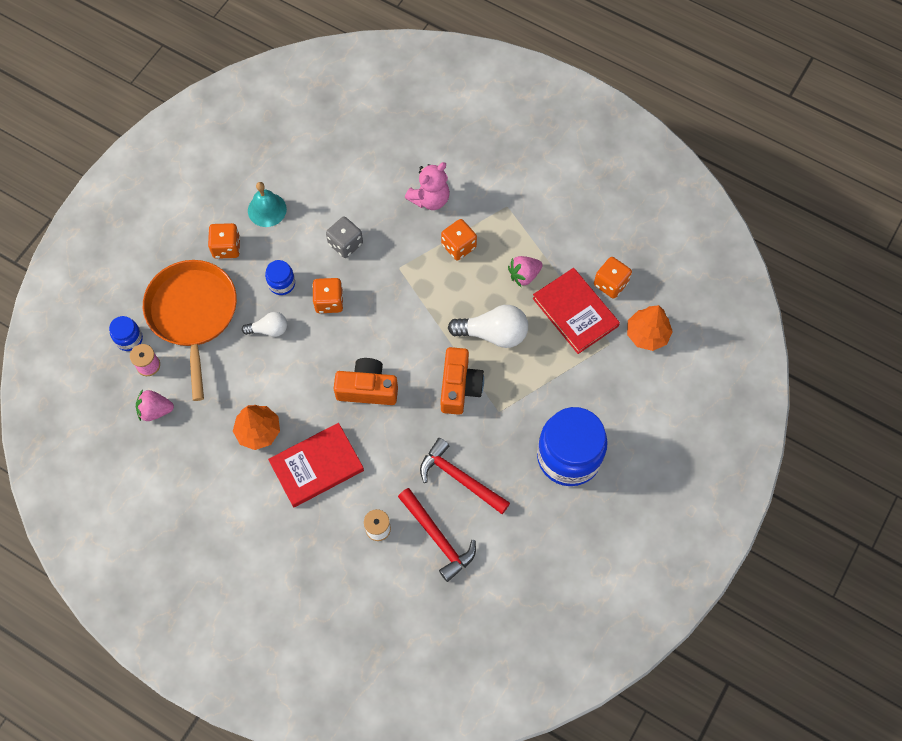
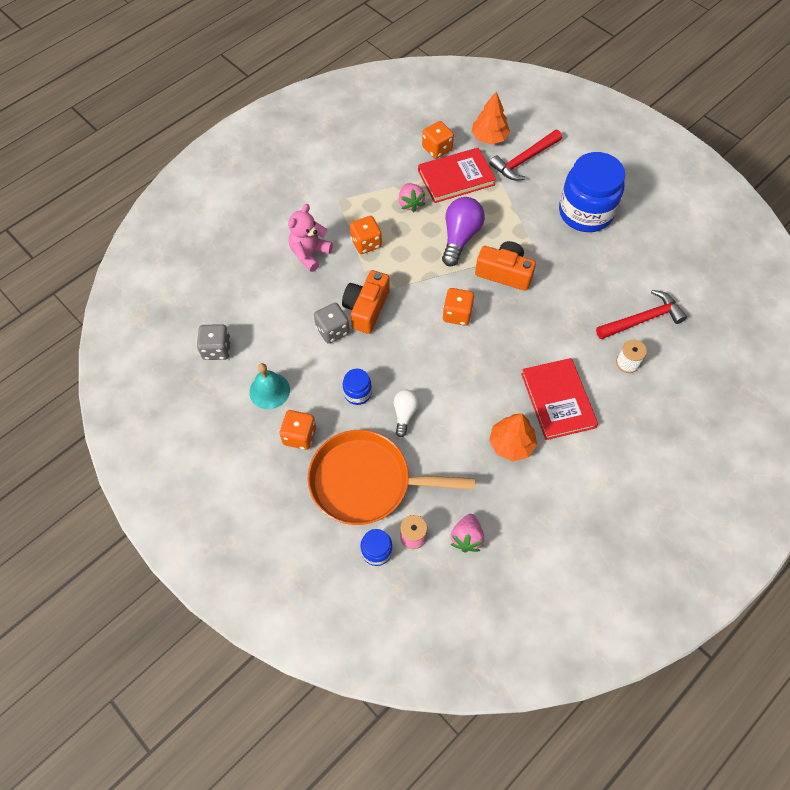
camera: 75 degrees left, 5 degrees down
orange dice [312,278,343,313] -> orange dice moved to [443,288,474,326]
orange camera [334,358,398,405] -> orange camera moved to [342,270,390,334]
pink teddy bear [405,162,450,210] -> pink teddy bear turned 120 degrees counterclockwise [288,204,333,272]
red hammer [420,438,510,514] -> red hammer moved to [490,130,562,180]
white light bulb [448,305,528,348] -> purple light bulb [442,197,485,266]
none -> grey dice [197,324,231,360]

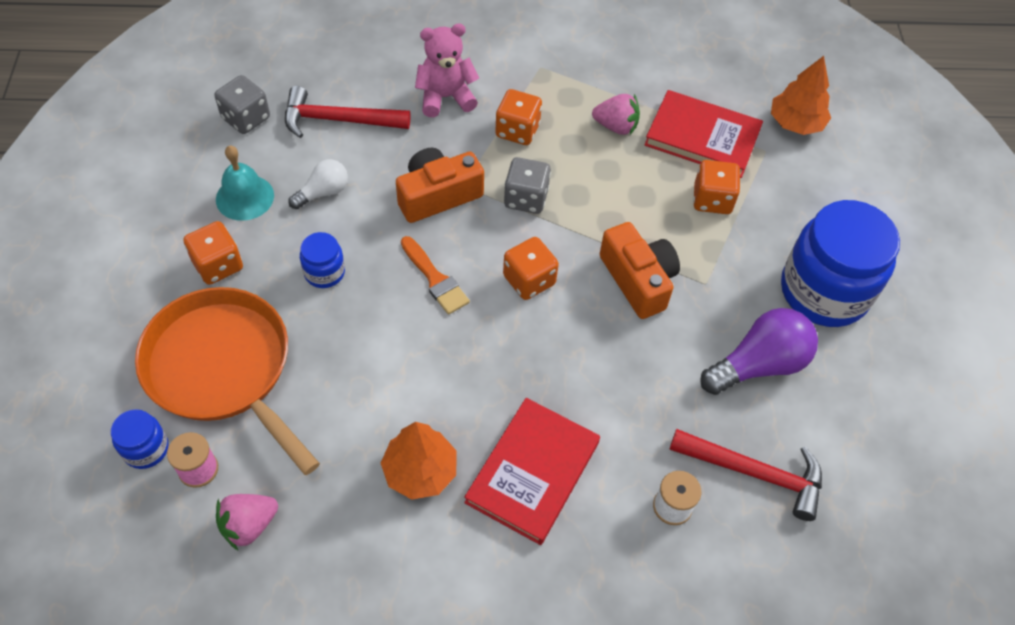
camera: 40 degrees right, 5 degrees down
grey dice [314,303,350,344] -> grey dice moved to [504,157,551,214]
white light bulb [393,390,419,437] -> white light bulb moved to [288,159,348,209]
pink strawberry [399,183,425,212] -> pink strawberry turned 105 degrees counterclockwise [592,94,640,135]
orange dice [422,121,454,159] -> orange dice moved to [693,160,740,214]
purple light bulb [442,197,485,266] -> purple light bulb moved to [700,308,818,395]
red hammer [490,130,562,180] -> red hammer moved to [285,86,411,138]
none -> orange brush [401,236,470,315]

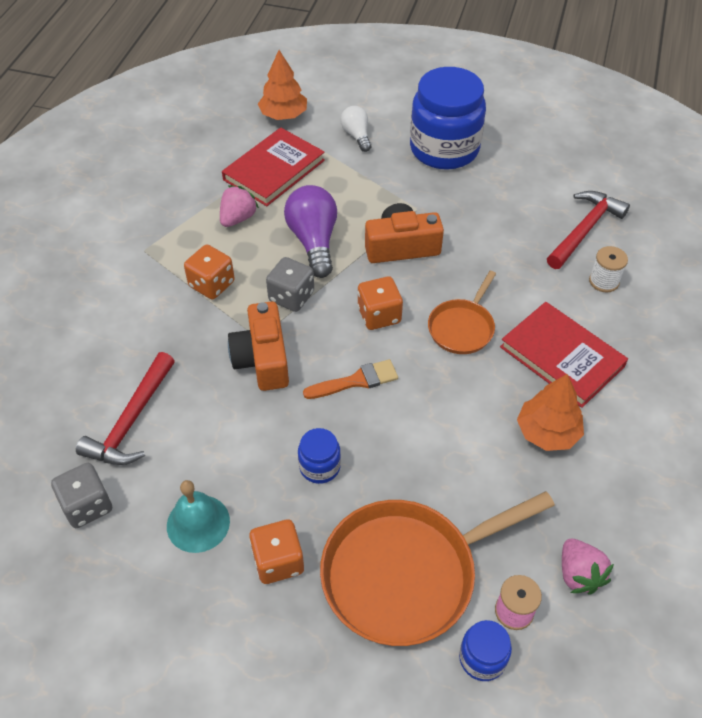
camera: 70 degrees left, 5 degrees down
white light bulb [288,159,348,209] -> white light bulb moved to [341,106,371,152]
pink teddy bear [415,24,479,117] -> none
orange dice [693,160,740,214] -> none
purple light bulb [700,308,818,395] -> purple light bulb moved to [284,185,337,278]
none -> orange pan [428,271,496,354]

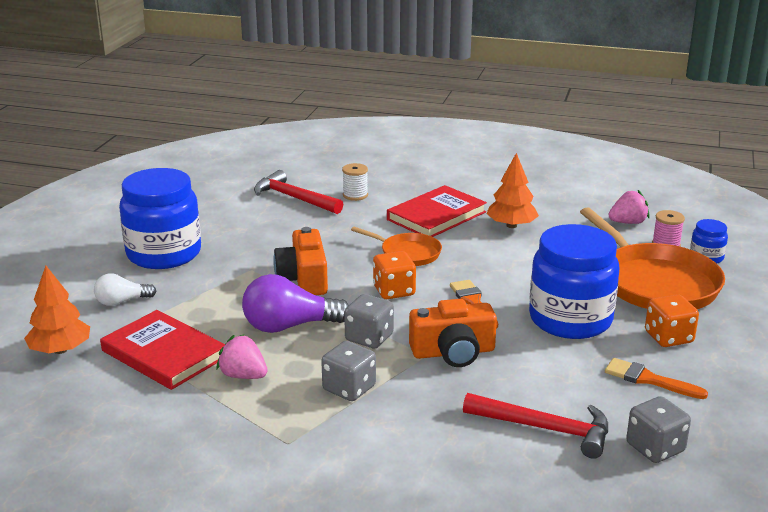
camera: 90 degrees left, 25 degrees down
turquoise bell [167,480,230,553] -> orange brush [605,358,708,399]
orange dice [184,244,235,299] -> grey dice [321,341,376,401]
blue jar [298,428,341,484] -> blue jar [529,224,619,339], size x2.24

